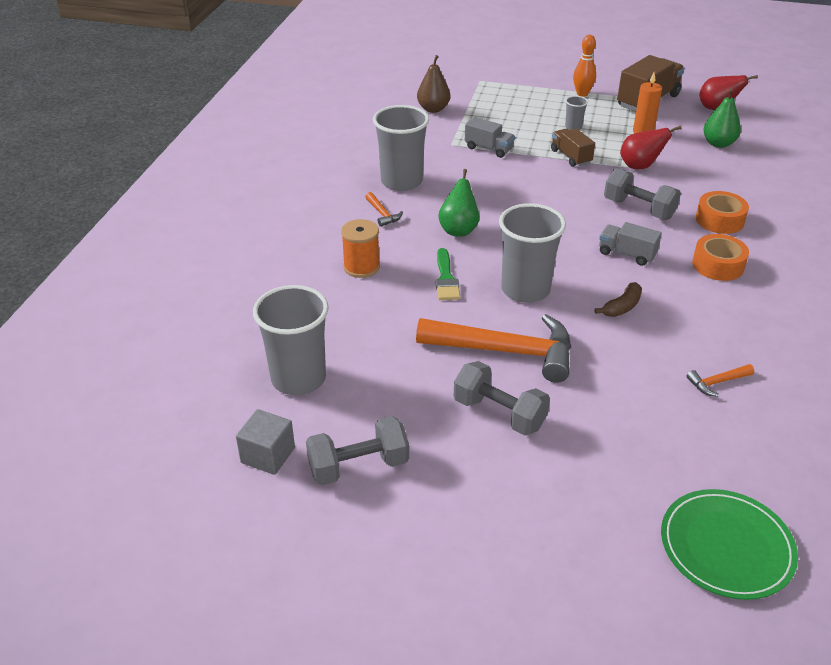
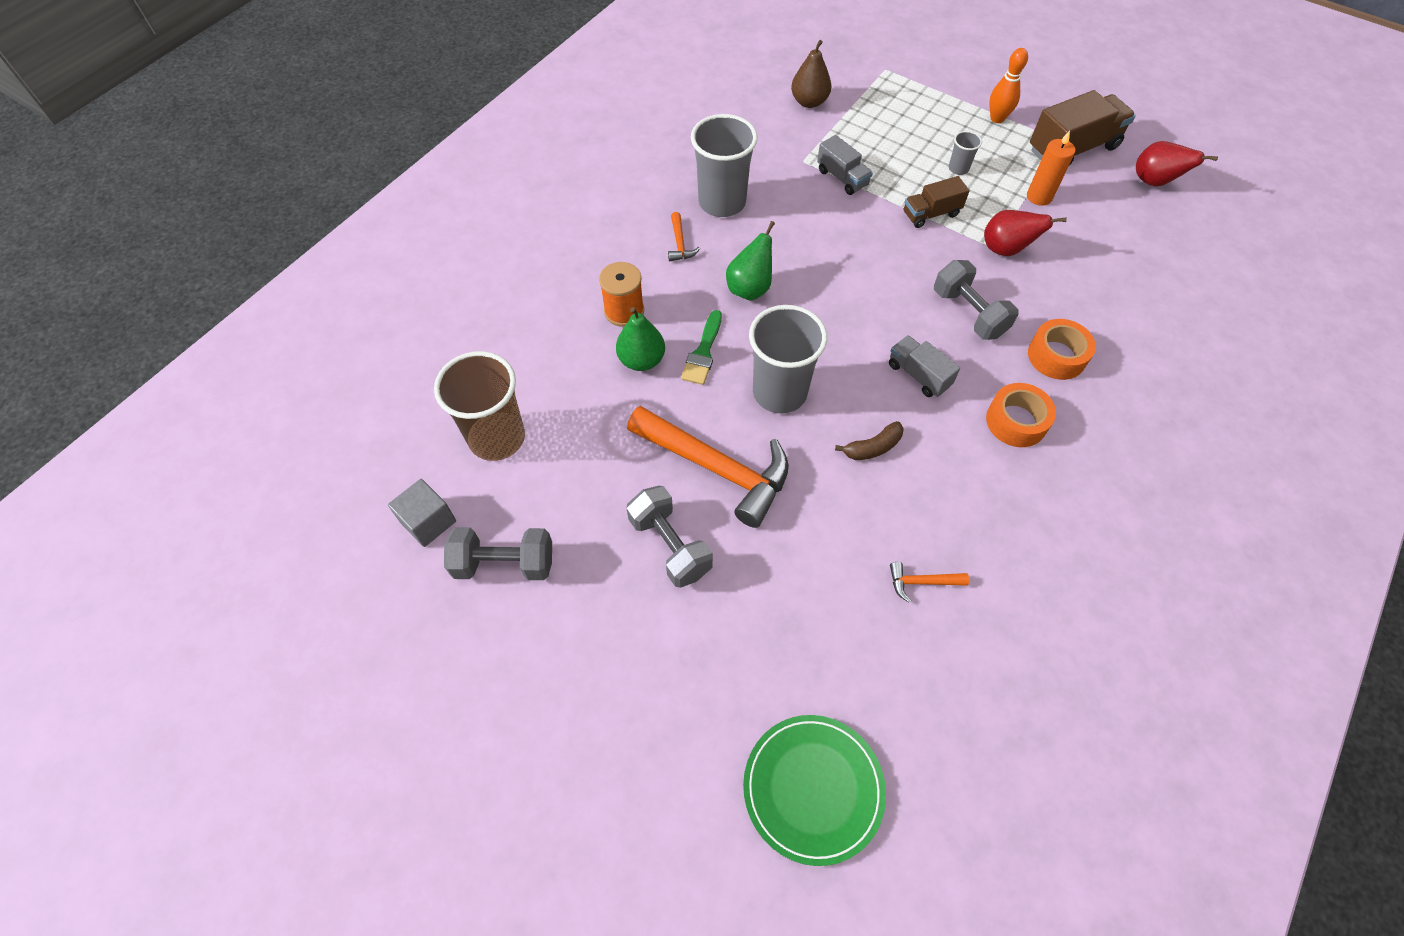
camera: 20 degrees right, 20 degrees up
grey cup [253,285,329,395] -> brown cup [434,351,525,461]
brown truck [551,128,595,167] -> brown truck turned 105 degrees counterclockwise [904,176,970,228]
green pear [703,89,741,148] -> green pear moved to [616,307,665,371]

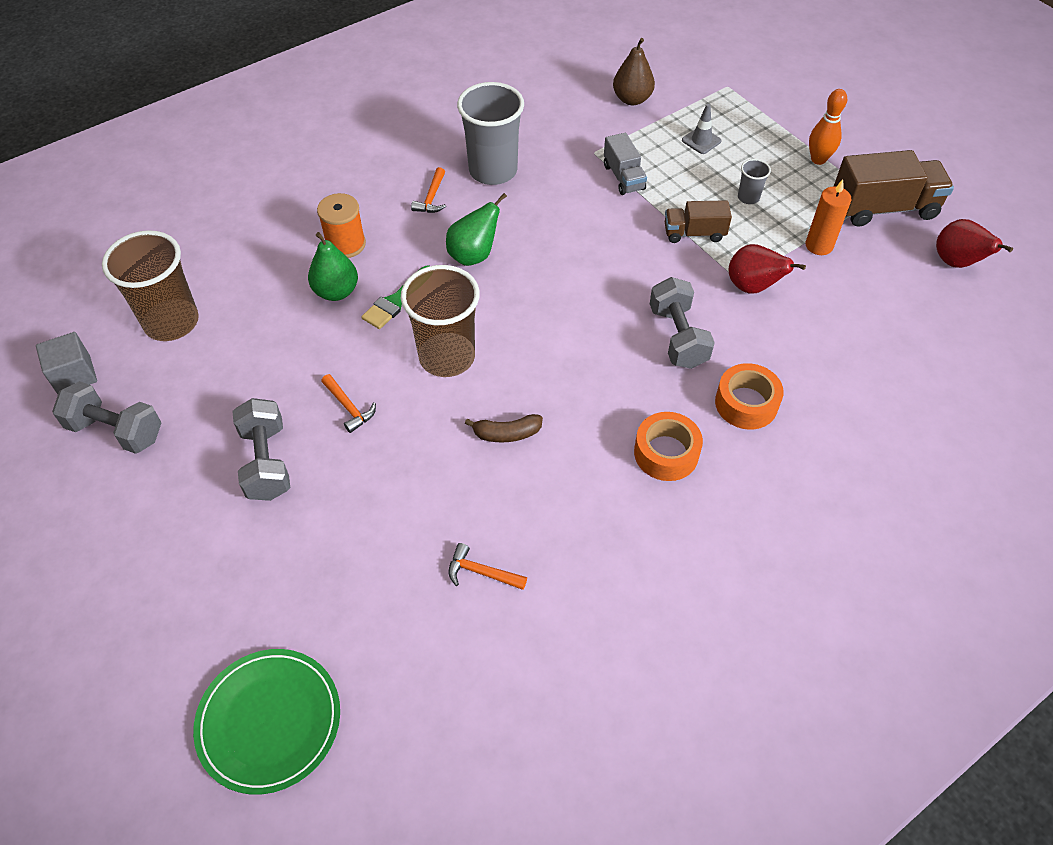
camera: 20 degrees right, 5 degrees down
orange hammer [627,406,789,528] -> orange hammer [321,374,376,433], size x0.41
grey cup [749,305,827,414] -> brown cup [401,265,480,377]
grey truck [889,335,960,397] -> none
none -> grey traffic cone [682,104,722,154]

